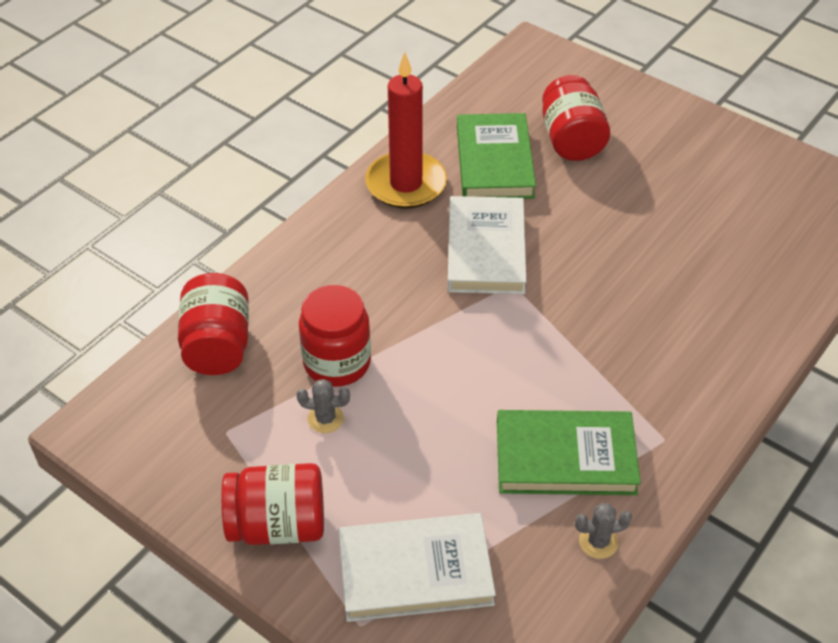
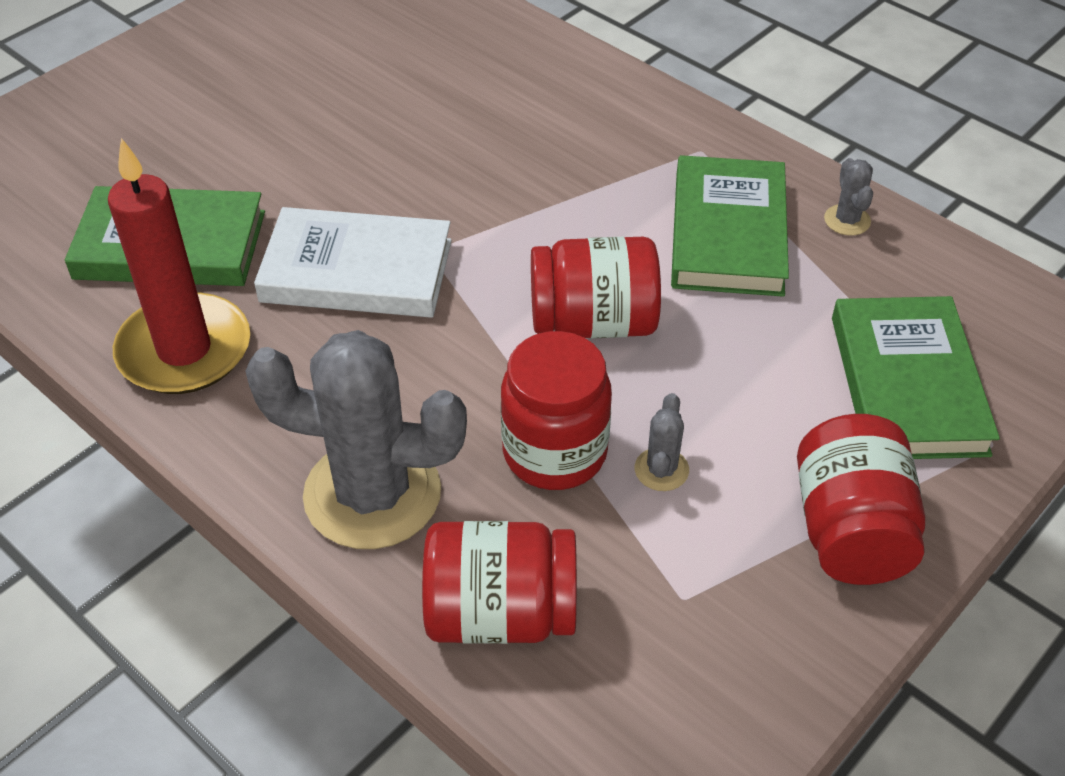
camera: 85 degrees left, 0 degrees up
white book [338,513,496,622] -> green book [832,296,1000,459]
red jar [542,75,610,161] -> red jar moved to [531,237,661,339]
none -> grey cactus [245,330,467,549]

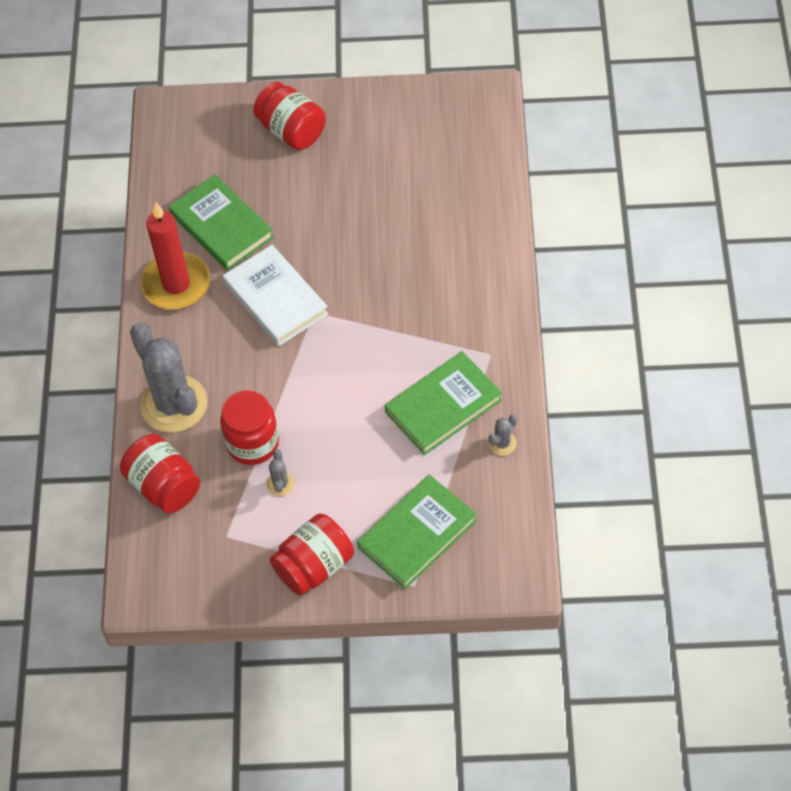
camera: 50 degrees right, 10 degrees up
red jar [531,237,661,339] -> red jar moved to [253,82,326,150]
grey cactus [634,393,689,491] -> grey cactus turned 60 degrees counterclockwise [267,449,295,496]

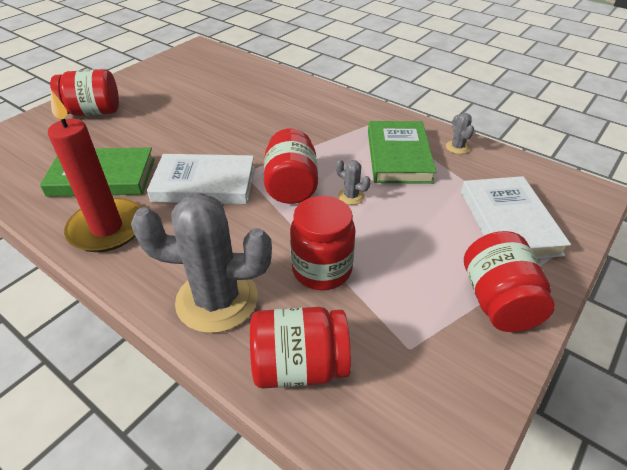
camera: 55 degrees left, 15 degrees down
grey cactus [267,449,295,496] -> grey cactus moved to [336,159,371,205]
green book [357,474,477,589] -> white book [461,176,571,259]
none -> red jar [264,129,318,204]

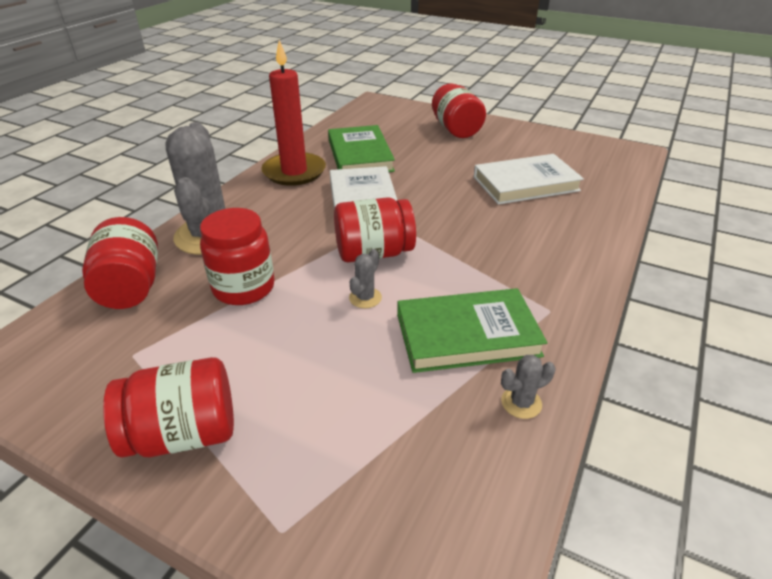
camera: 80 degrees right, 5 degrees down
white book [461,176,571,259] -> white book moved to [474,154,584,205]

